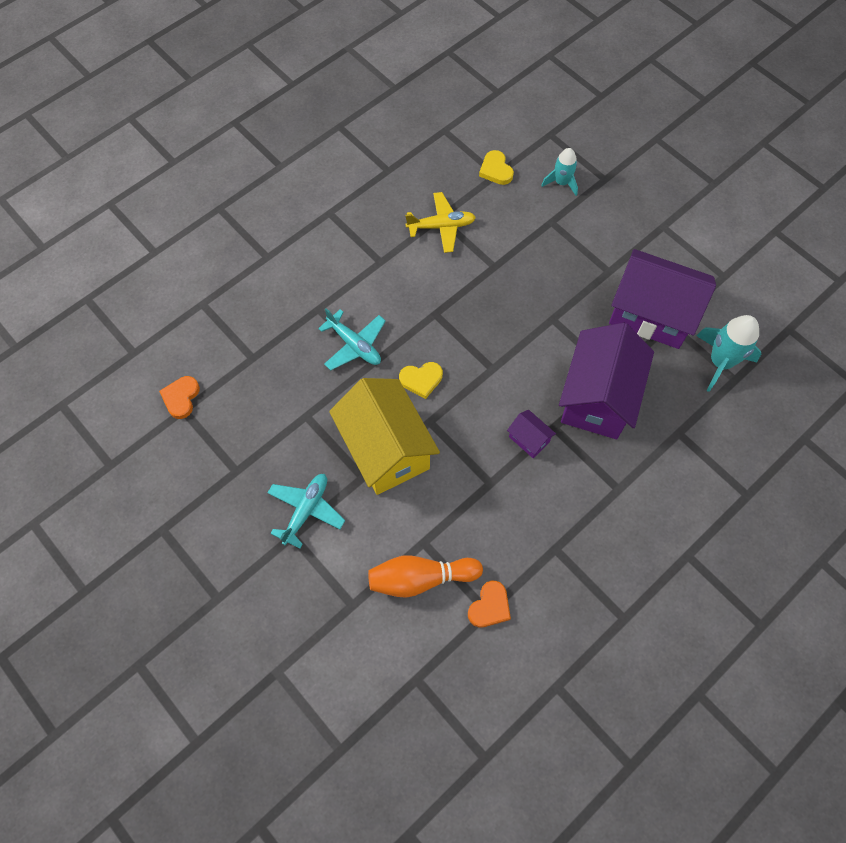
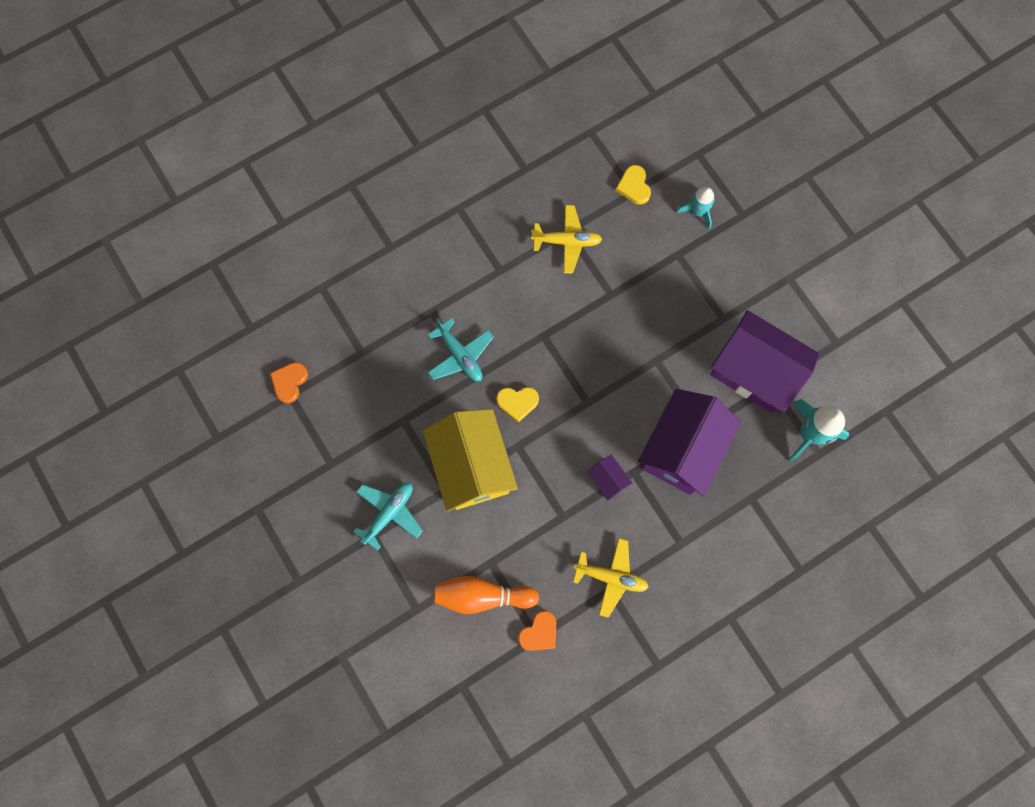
camera: 10 degrees right, 10 degrees up
none -> yellow plane [573,538,649,618]

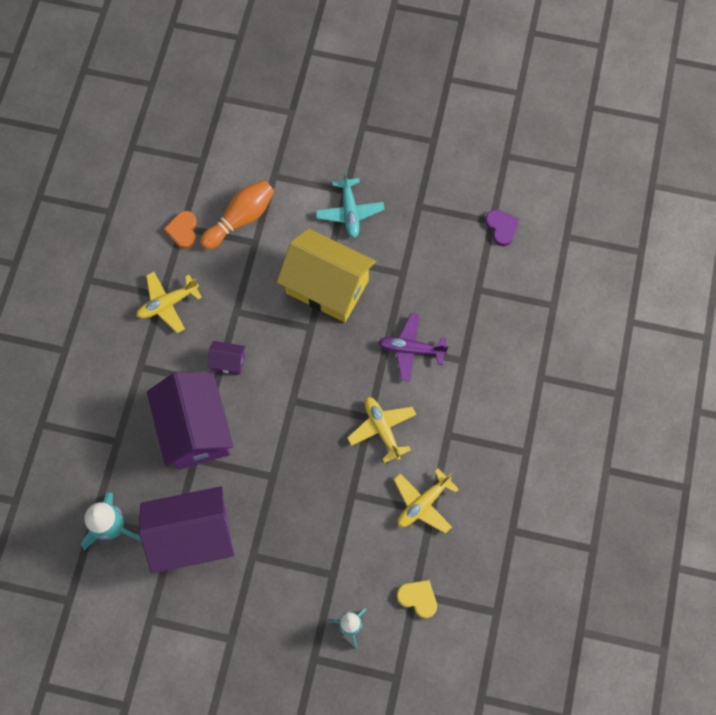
camera: 135 degrees right, 5 degrees down
orange heart [270,362,308,404] -> purple heart [485,210,519,246]
turquoise plane [428,318,494,381] -> purple plane [378,313,449,382]
yellow heart [496,387,539,423] -> none
none -> yellow plane [347,397,417,463]

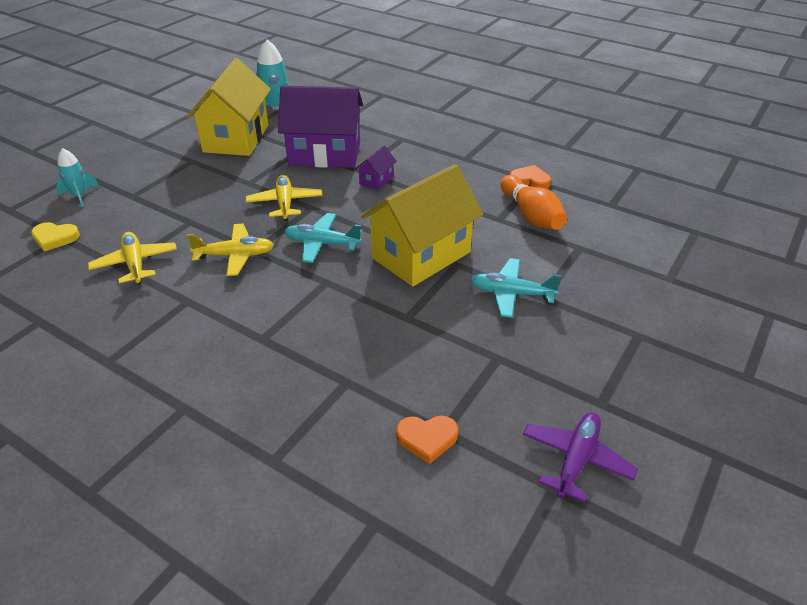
camera: 110 degrees right, 30 degrees down
yellow plane [136,272,202,333] -> yellow plane moved to [246,175,322,221]
purple house [139,486,234,573] -> yellow house [186,58,271,156]
purple plane [378,313,449,382] -> purple plane moved to [523,412,638,502]
yellow heart [397,580,437,618] -> yellow heart turned 45 degrees clockwise [31,222,80,251]
purple heart [485,210,519,246] -> orange heart [396,415,459,464]
none -> turquoise plane [284,213,362,263]

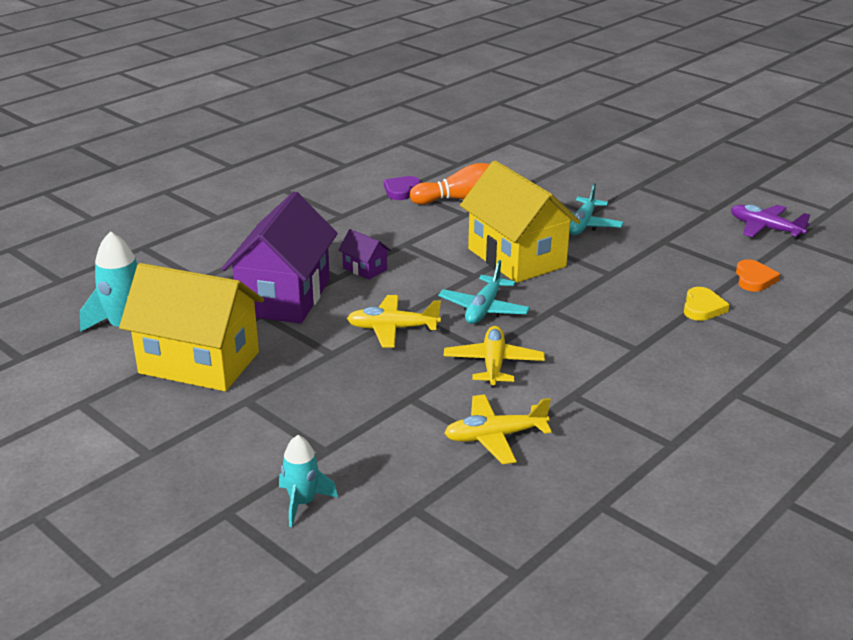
camera: 80 degrees left, 10 degrees down
yellow heart [31,222,80,251] -> yellow heart moved to [684,287,730,321]
orange heart [510,165,551,189] -> purple heart [384,176,421,200]

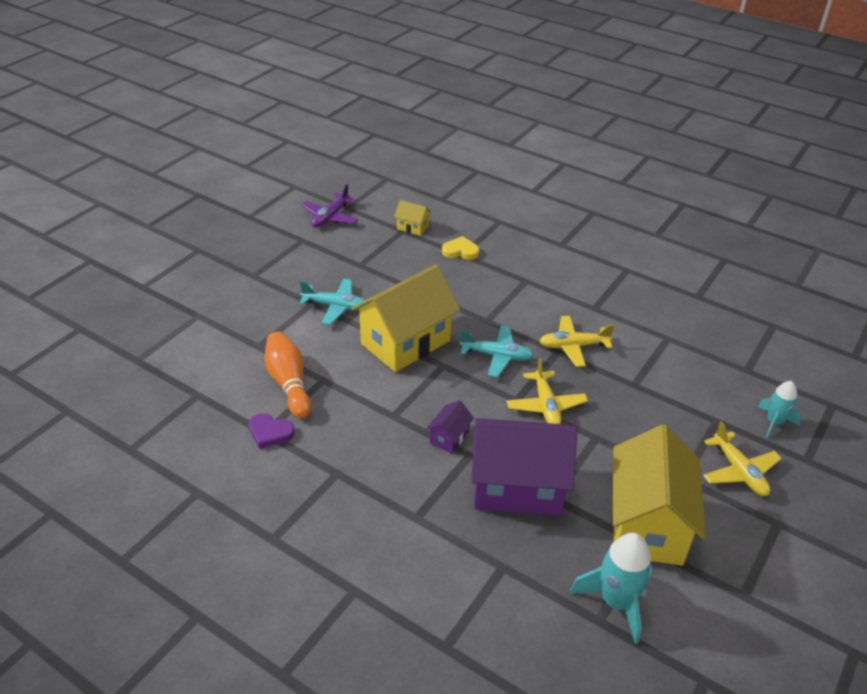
camera: 100 degrees left, 10 degrees up
yellow plane [444,394,552,464] -> yellow plane moved to [703,421,782,496]
orange heart [736,260,780,292] -> yellow house [394,200,432,236]

